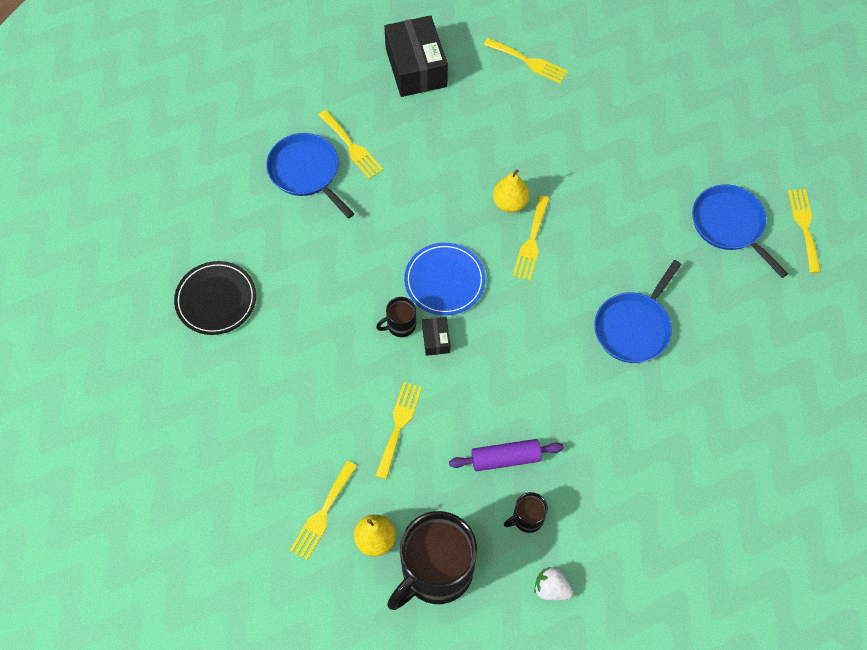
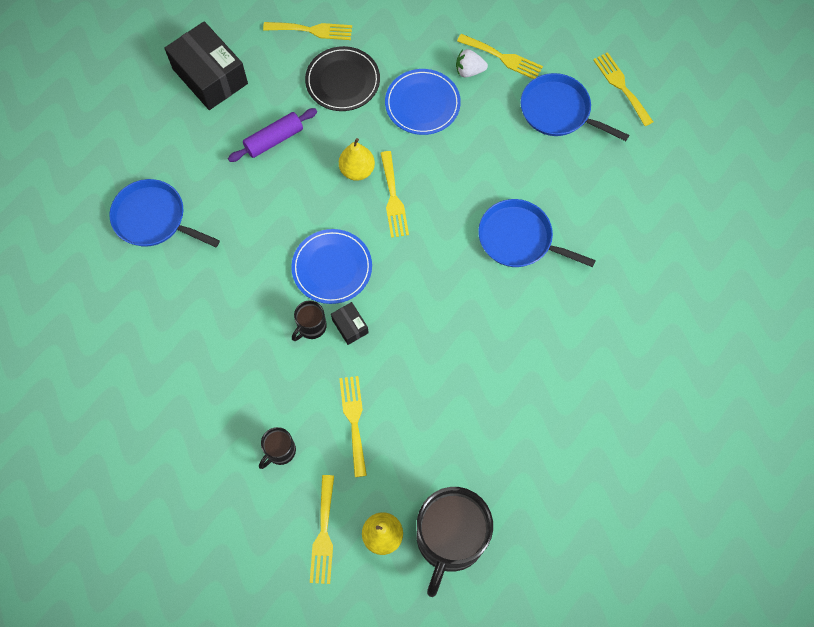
camera: 25 degrees left, 5 degrees up
black plate [174,261,256,335] -> black plate moved to [305,46,380,111]
yellow fork [319,110,383,179] -> yellow fork moved to [457,34,543,79]
purple rolling pin [449,439,564,471] -> purple rolling pin moved to [228,108,317,162]
black mug [504,492,548,533] -> black mug moved to [259,427,296,469]
white strawberry [534,567,573,600] -> white strawberry moved to [456,49,488,78]
blue pan [594,260,681,363] -> blue pan turned 105 degrees clockwise [478,199,596,267]
none -> blue plate [385,69,461,135]

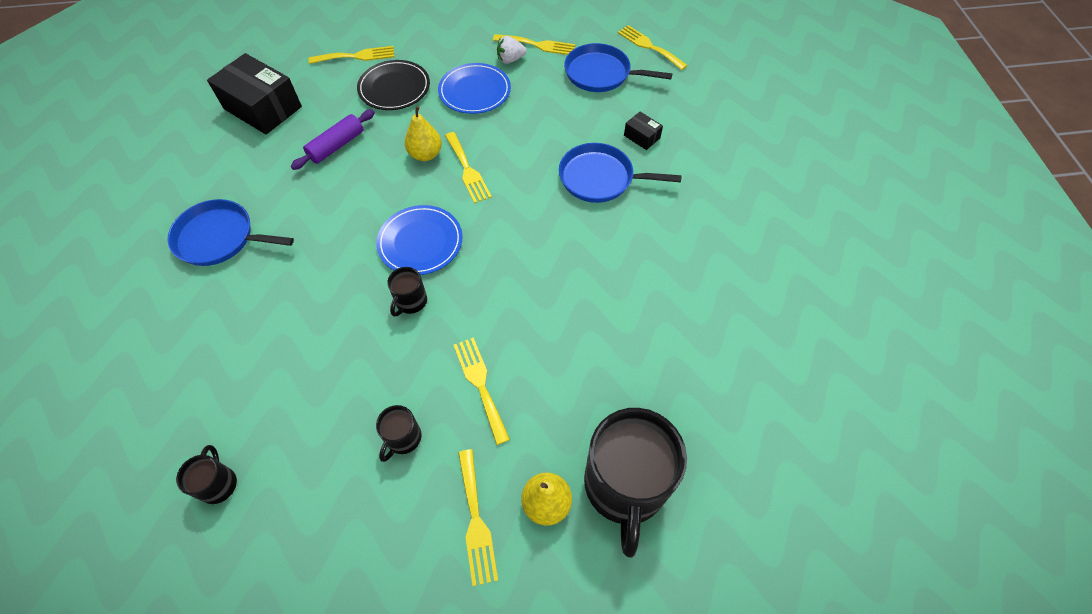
camera: 15 degrees left, 10 degrees down
black box [331,302,369,345] -> black box moved to [624,112,663,150]
none -> black mug [176,445,237,504]

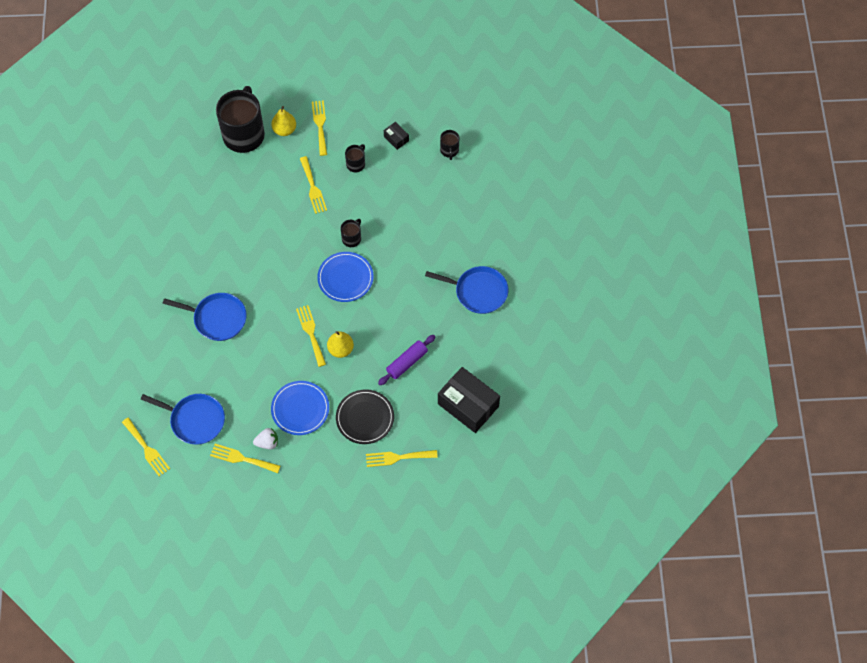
camera: 175 degrees left, 5 degrees up
black box [624,112,663,150] -> black box moved to [384,122,409,150]

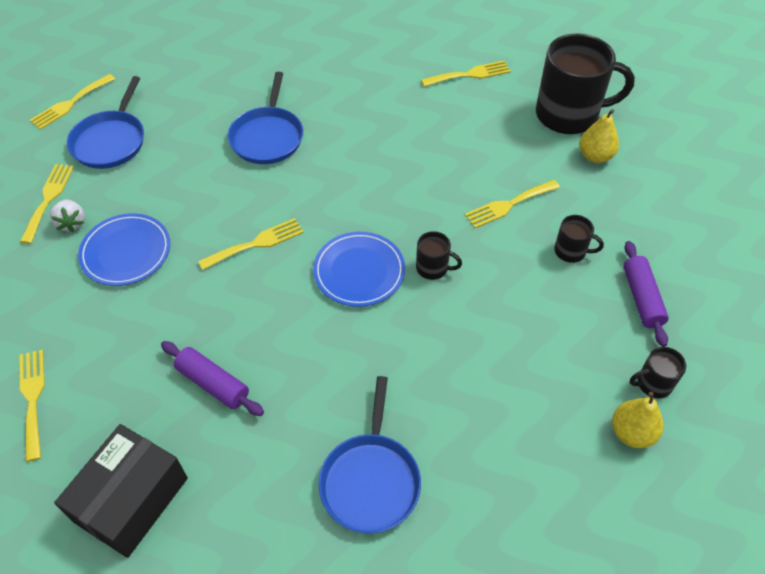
camera: 80 degrees right, 10 degrees down
yellow fork [312,100,327,156] -> yellow fork moved to [421,61,511,87]
yellow pear [327,331,354,358] -> yellow pear moved to [612,392,664,448]
black plate [336,389,394,444] -> none
black box [384,122,409,150] -> purple rolling pin [623,241,669,347]

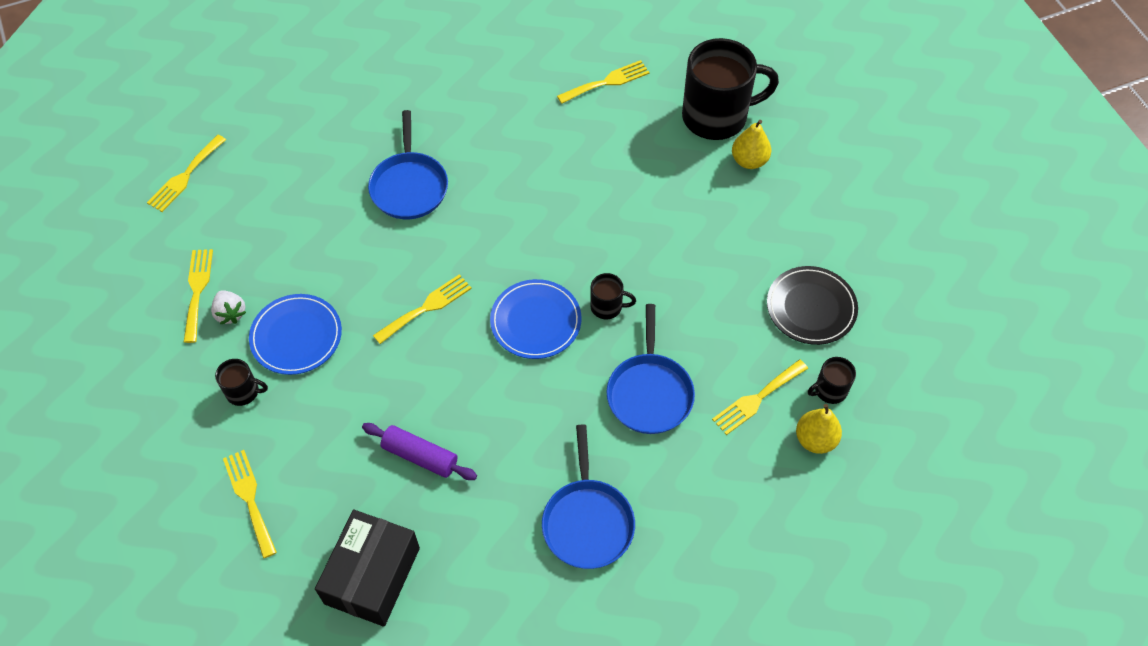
camera: 10 degrees left, 5 degrees up
blue pan [67,76,144,169] -> blue pan moved to [606,304,695,434]
yellow fork [464,180,560,228] -> yellow fork moved to [712,359,808,435]
black mug [554,215,604,263] -> black mug moved to [215,359,268,406]
purple rolling pin [623,241,669,347] -> black plate [767,266,858,345]

